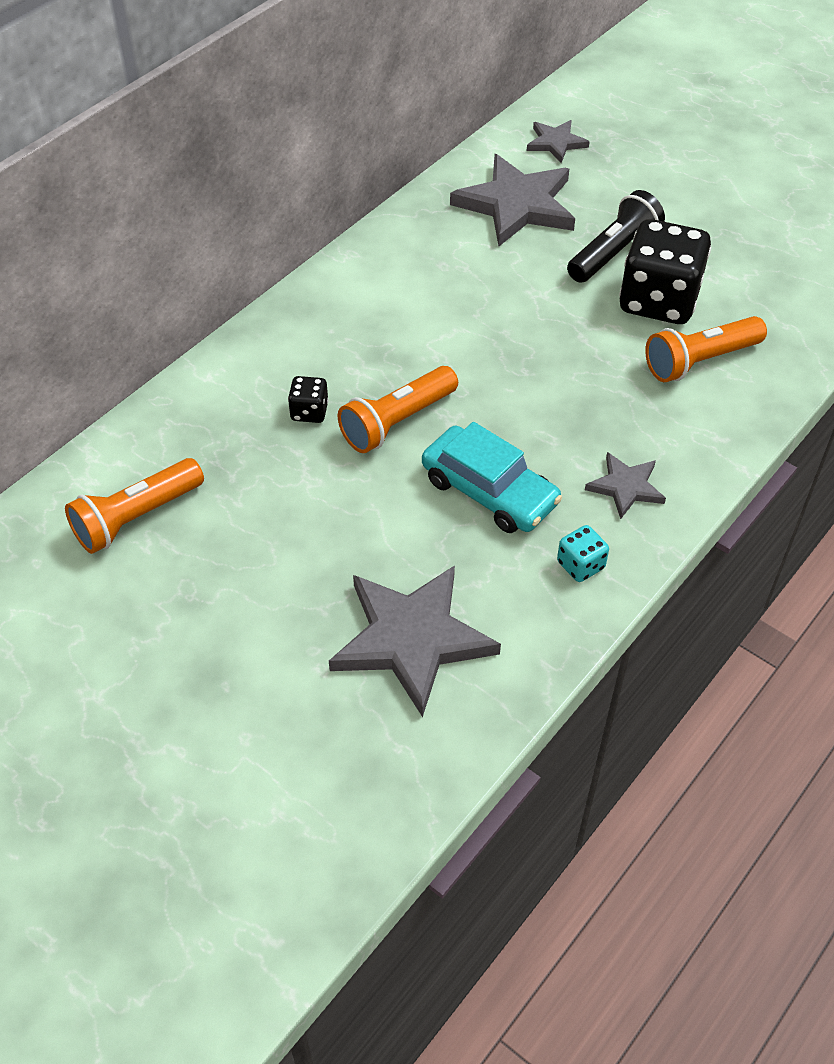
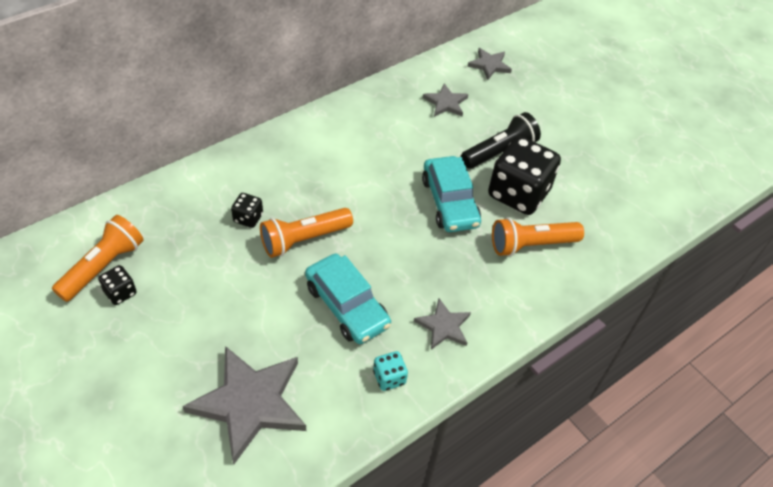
camera: 10 degrees right, 0 degrees up
orange flashlight [65,458,204,554] -> orange flashlight turned 150 degrees clockwise [52,215,144,302]
grey star [450,154,575,247] -> grey star [423,83,468,117], size x0.52
none -> black dice [98,265,137,305]
none -> turquoise car [422,156,481,232]

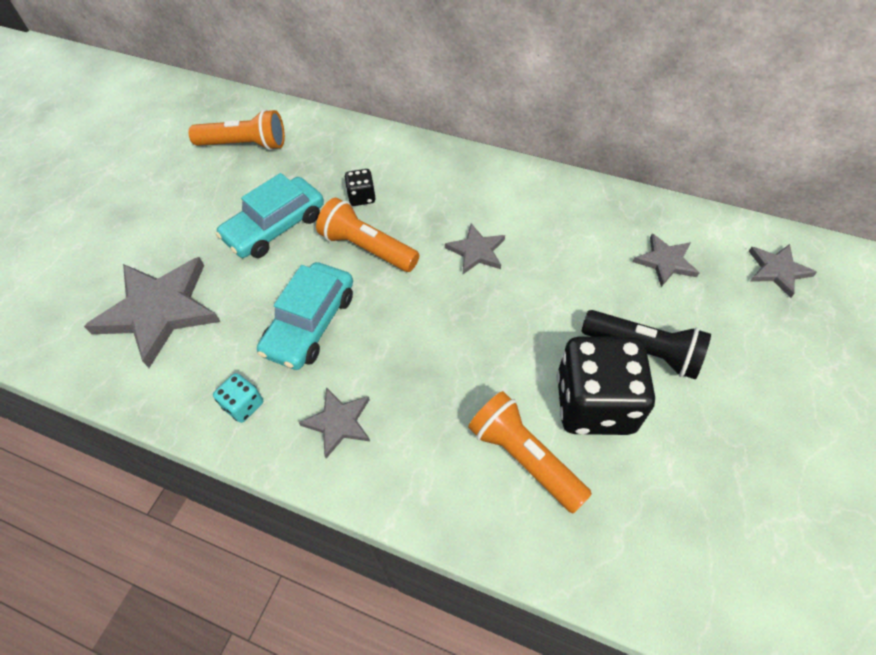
camera: 65 degrees right, 5 degrees up
black dice [98,265,137,305] -> none
turquoise car [422,156,481,232] -> turquoise car moved to [216,173,324,258]
none -> grey star [445,224,505,274]

